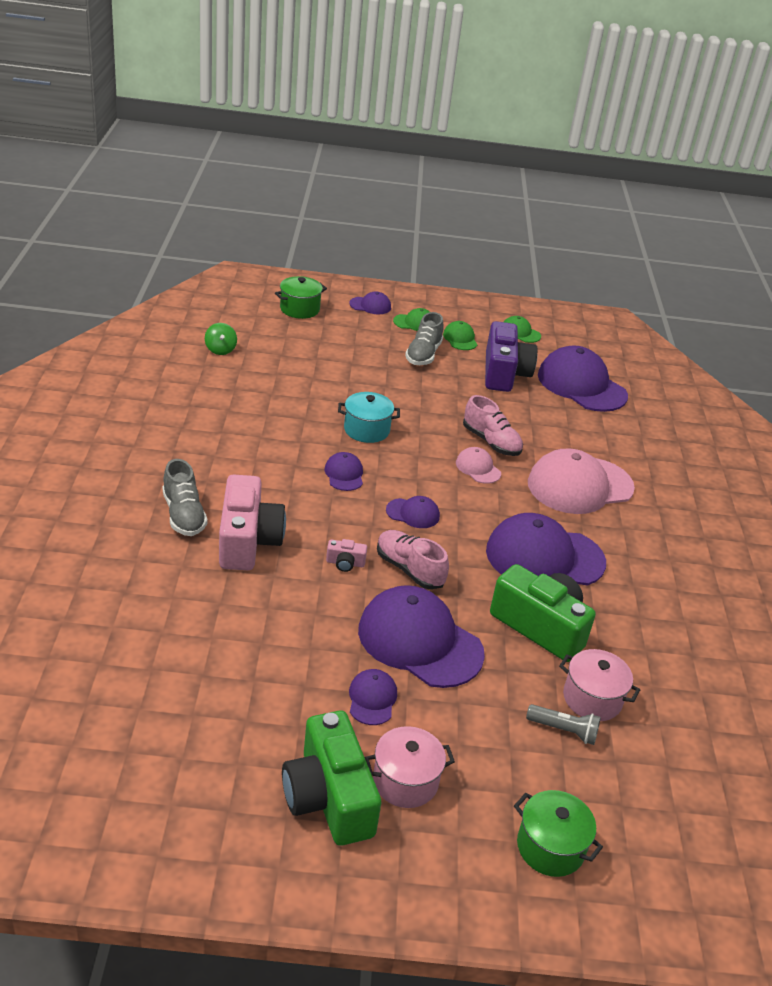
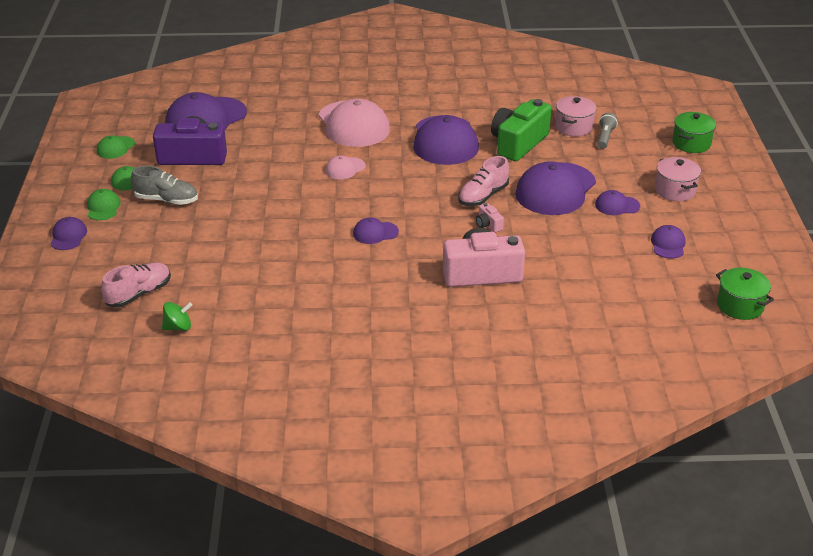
camera: 90 degrees left, 0 degrees up
grey shoe [162,459,208,536] -> none
green pot [275,276,327,319] -> green pot moved to [716,268,774,320]
green camera [282,710,381,846] -> none
pink camera [326,539,367,572] -> pink camera turned 150 degrees clockwise [476,203,504,233]
turquoise pot [338,392,400,443] -> none
purple cap [386,496,440,528] -> purple cap moved to [651,225,686,259]
pink shoe [463,395,523,456] -> pink shoe moved to [101,263,171,308]

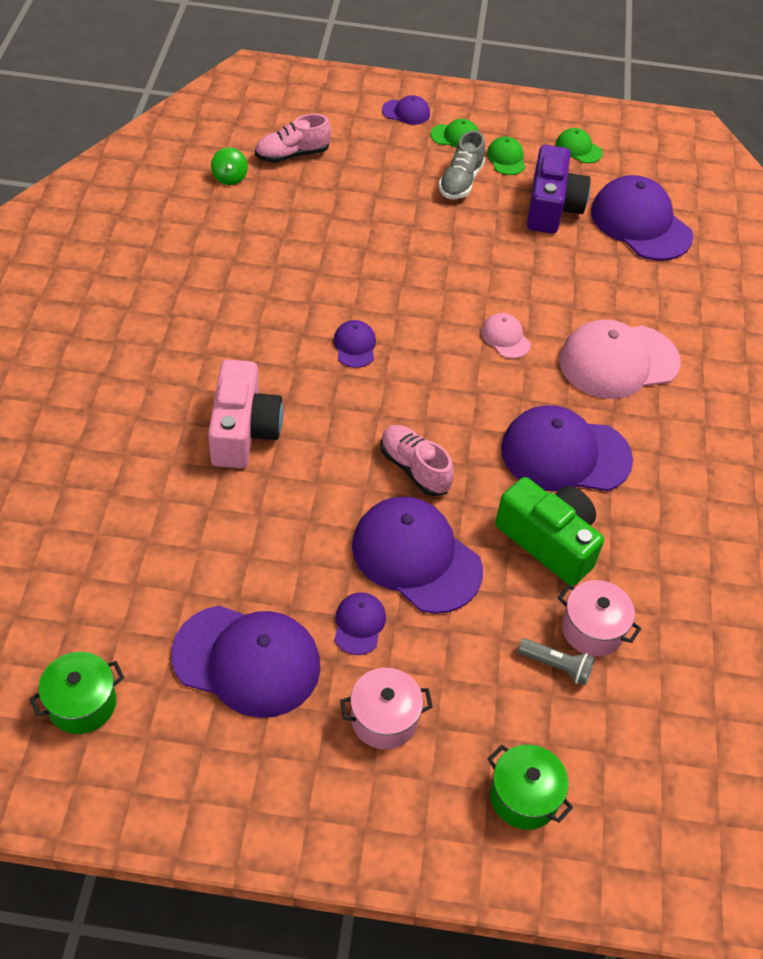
camera: 95 degrees right, 15 degrees up
pink shoe [101,263,171,308] -> pink shoe turned 105 degrees clockwise [255,114,331,163]
pink camera [476,203,504,233] -> none
purple cap [651,225,686,259] -> purple cap [171,605,321,718], size x2.14

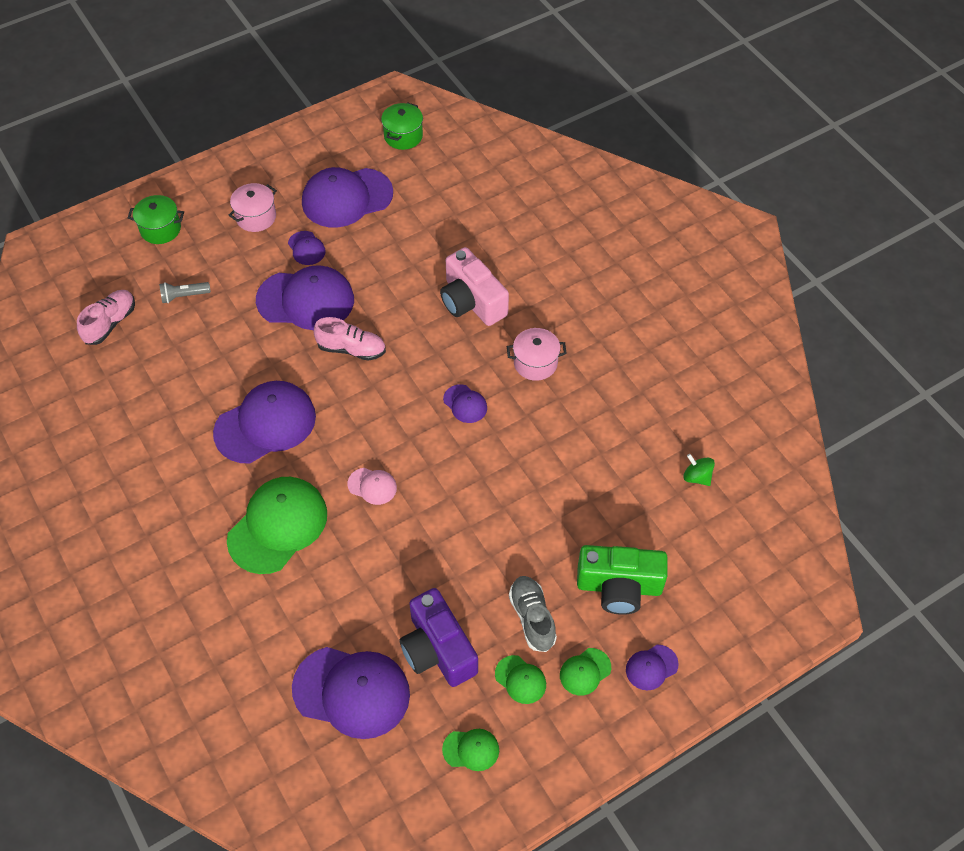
camera: 145 degrees right, 5 degrees up
pink shoe [255,114,331,163] -> pink shoe moved to [77,290,135,345]
green camera [495,477,604,586] -> green camera moved to [577,545,668,615]
pink pot [558,580,641,657] -> pink pot moved to [507,328,567,381]
pink cap [559,319,680,399] -> green cap [227,477,327,574]

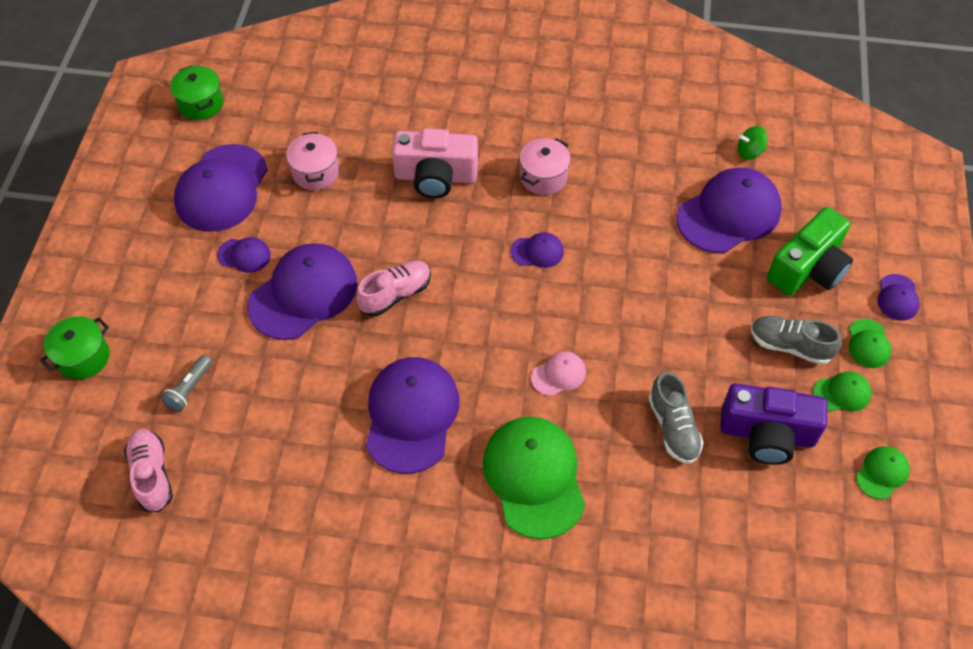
camera: 50 degrees left, 0 degrees up
pink pot [229,183,277,232] -> pink pot moved to [286,132,339,190]
purple cap [292,647,410,739] -> purple cap moved to [677,168,782,253]
none -> grey shoe [648,372,704,464]

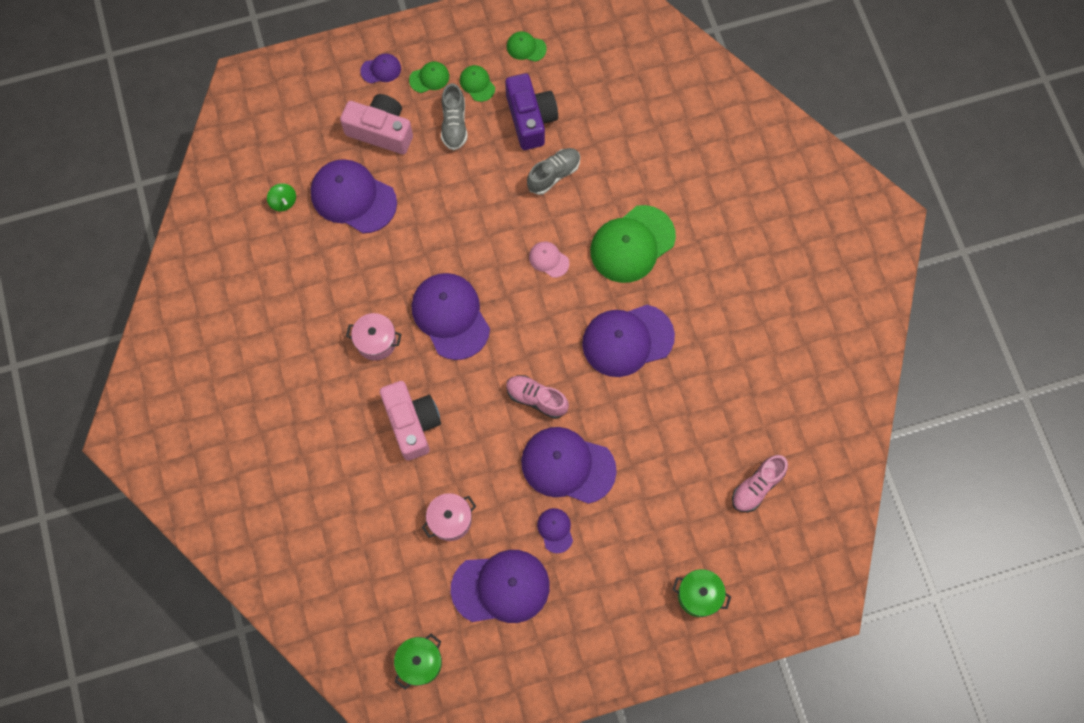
camera: 115 degrees left, 15 degrees up
grey flashlight [161,355,212,412] -> none
purple cap [511,232,564,268] -> purple cap [412,273,490,360], size x2.14
green camera [767,207,853,296] -> pink camera [340,94,413,154]

